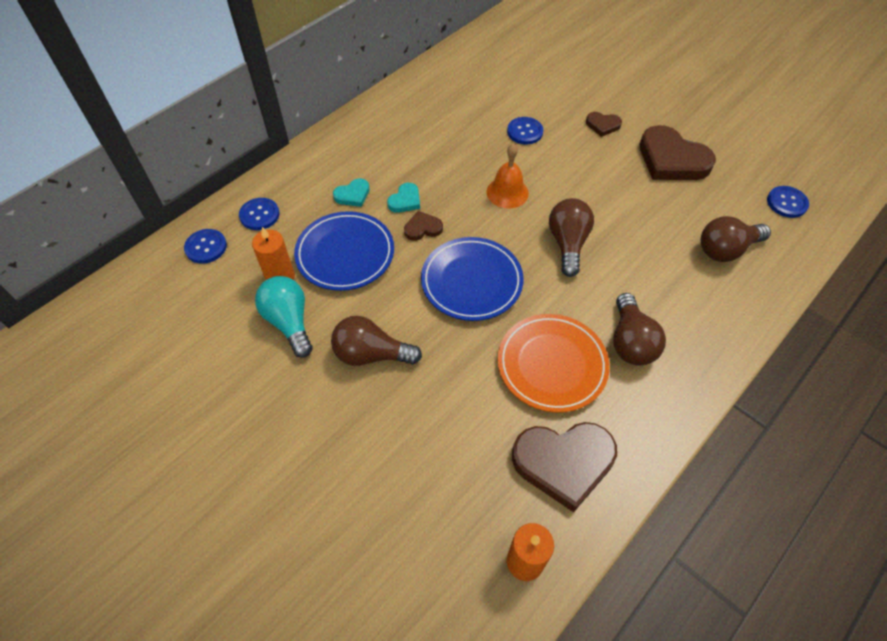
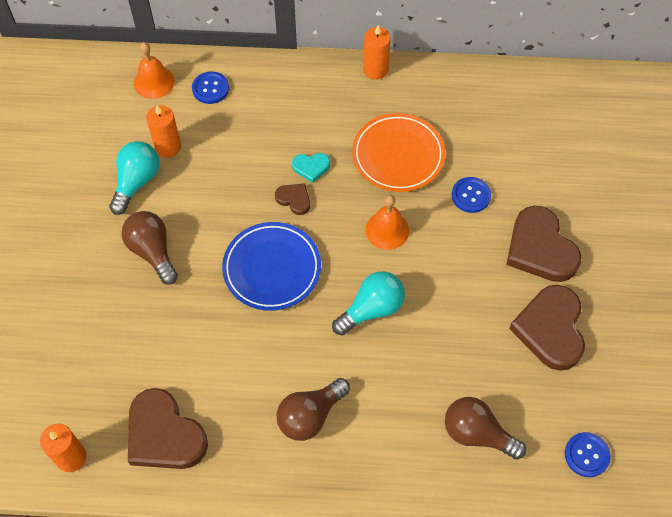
camera: 50 degrees right, 5 degrees up
blue button [184,229,227,263] -> orange bell [134,42,175,99]
blue plate [294,211,394,291] -> none
turquoise heart [333,179,370,207] -> none
orange plate [498,314,610,413] -> orange plate moved to [352,113,445,192]
brown light bulb [549,198,594,277] -> turquoise light bulb [332,271,405,335]
brown heart [586,112,622,137] -> brown heart [506,206,582,282], size x2.10
none -> orange candle [363,25,391,80]

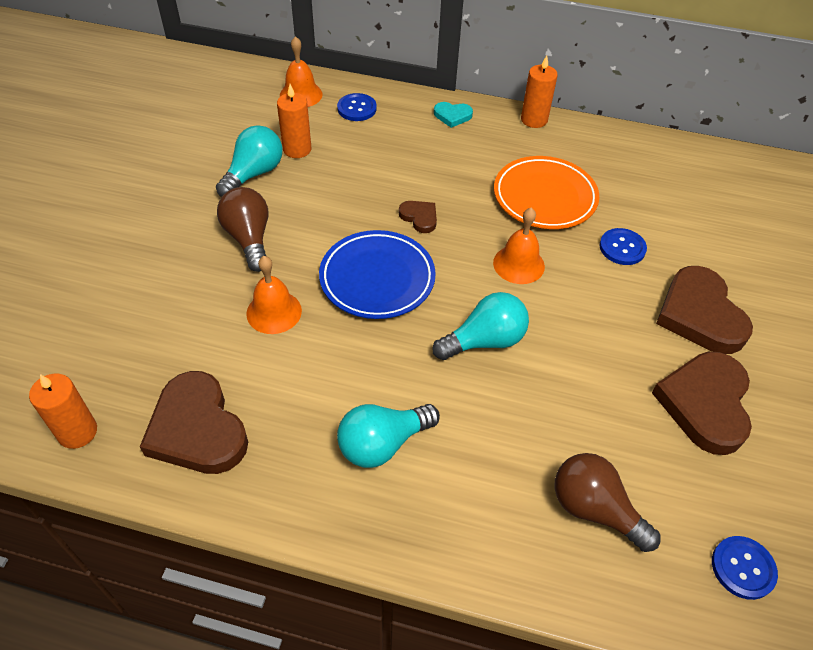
camera: 10 degrees right, 10 degrees down
brown light bulb [277,378,350,441] -> turquoise light bulb [337,404,440,468]
turquoise heart [292,153,330,183] -> turquoise heart moved to [434,102,473,128]
none -> orange bell [246,256,302,334]

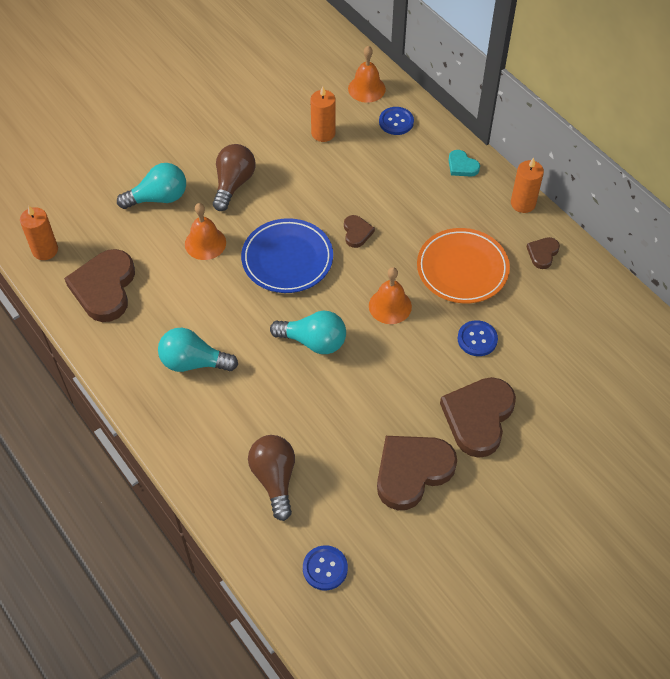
camera: 40 degrees right, 5 degrees up
turquoise light bulb [216,125,282,197] -> turquoise light bulb moved to [117,163,186,209]
none -> brown heart [527,237,560,269]

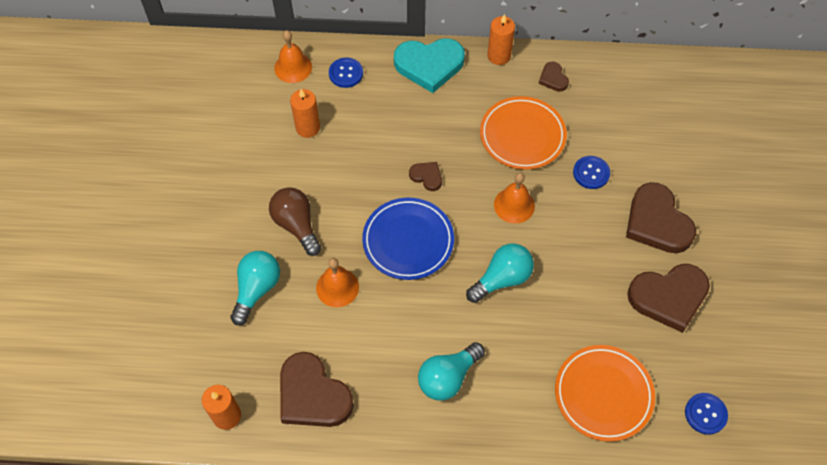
camera: 50 degrees left, 5 degrees up
brown light bulb [248,435,295,521] -> orange plate [555,345,655,442]
brown heart [377,436,457,510] -> brown heart turned 105 degrees counterclockwise [627,264,710,333]
turquoise heart [448,150,480,177] -> turquoise heart [394,38,465,93], size x2.10

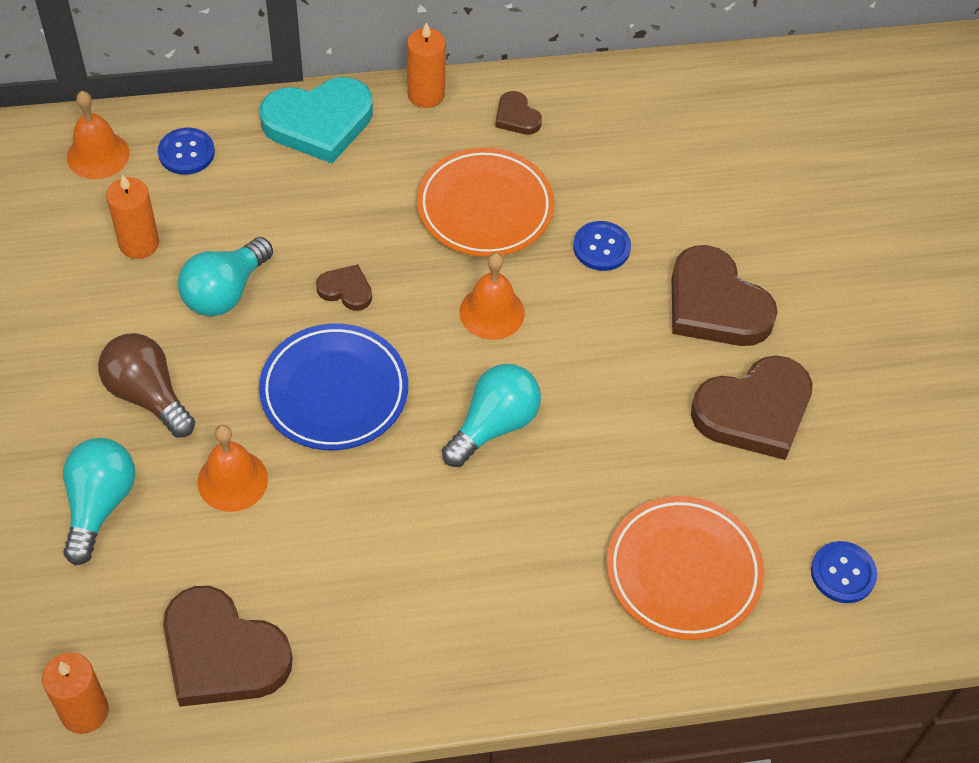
camera: 15 degrees left, 5 degrees down
turquoise light bulb [418,342,485,401] -> turquoise light bulb moved to [178,237,273,316]

